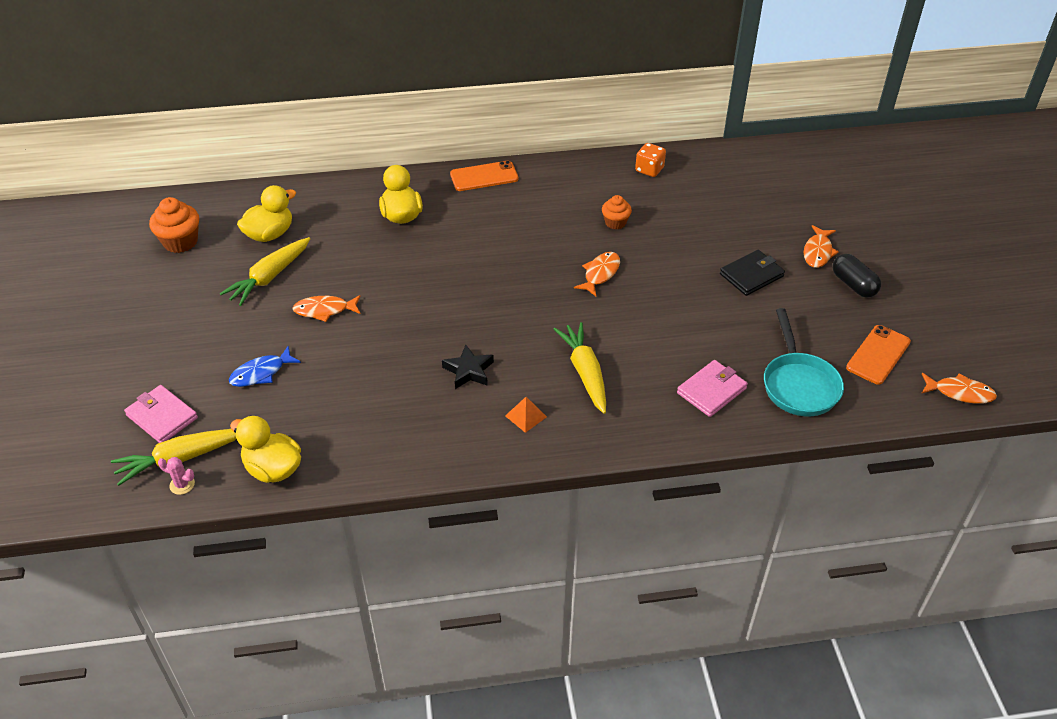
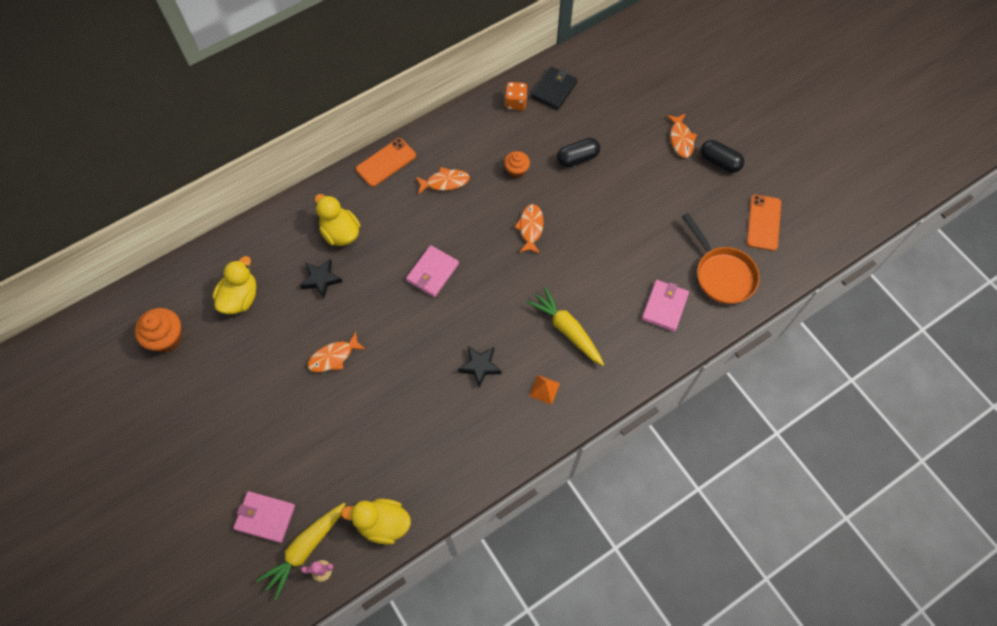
camera: 25 degrees left, 20 degrees up
yellow carrot [220,237,310,306] -> none
blue fish [229,346,301,387] -> none
black wallet [720,250,785,296] -> black wallet moved to [531,66,577,110]
turquoise pan [764,308,844,416] -> orange pan [682,213,760,304]
orange fish [921,373,997,404] -> orange fish moved to [415,167,470,195]
none -> black star [300,258,343,299]
none -> pink wallet [406,245,459,297]
none -> black capsule [557,138,600,167]

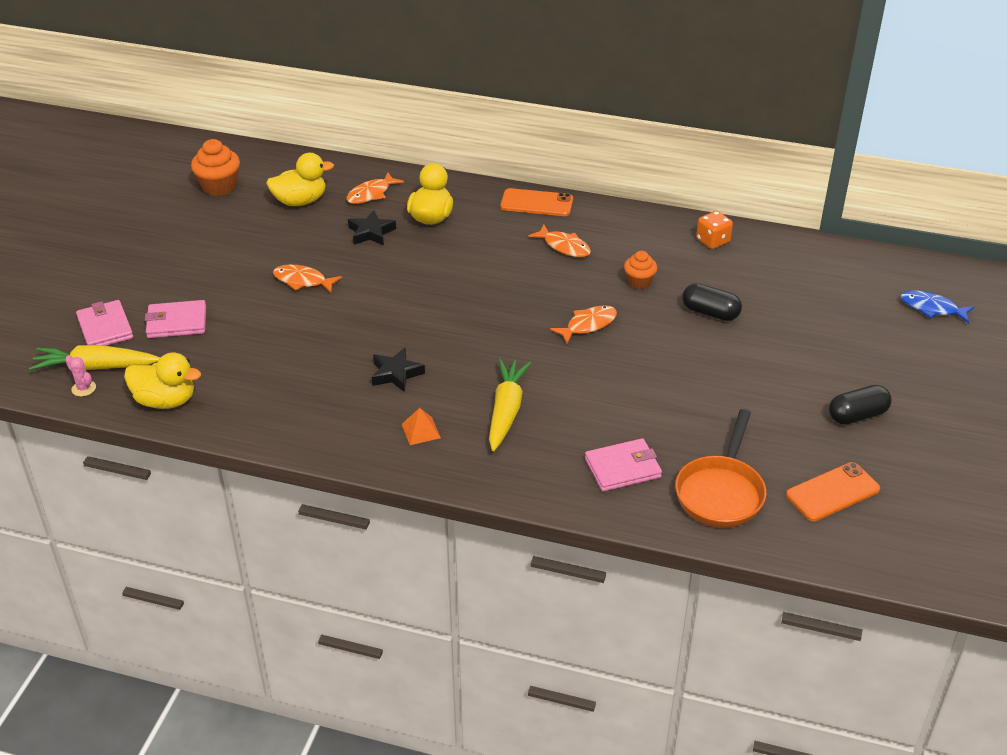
camera: 50 degrees right, 25 degrees down
yellow duck [341,499,411,545] -> yellow duck turned 135 degrees clockwise [124,352,201,409]
pink wallet [406,245,459,297] -> pink wallet moved to [145,300,206,338]
black wallet [531,66,577,110] -> none
orange fish [666,114,697,158] -> orange fish moved to [346,172,404,204]
black capsule [700,140,744,173] -> black capsule turned 75 degrees clockwise [829,385,892,425]
none -> blue fish [901,290,974,323]

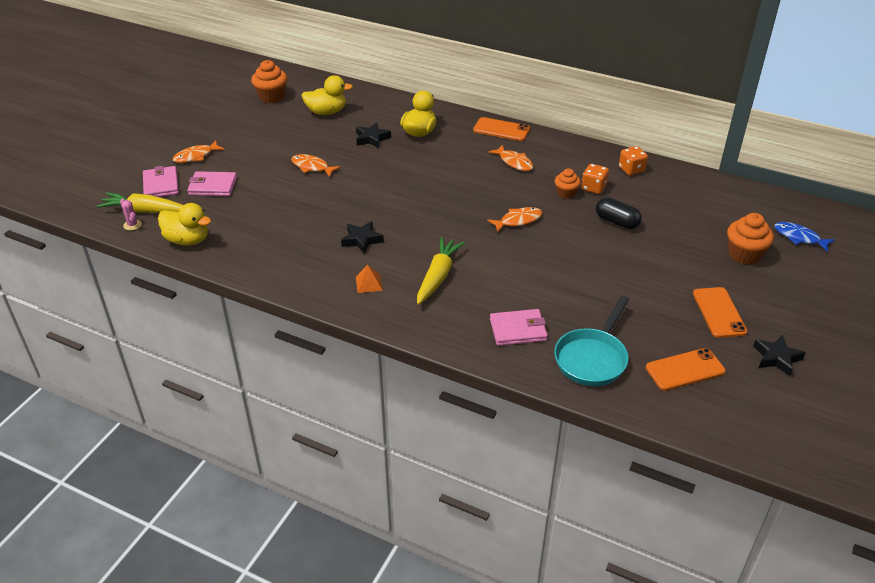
camera: 10 degrees right, 0 degrees up
orange fish [346,172,404,204] -> orange fish moved to [172,140,225,163]
orange pan [675,409,766,528] -> turquoise pan [554,296,629,386]
black capsule [829,385,892,425] -> orange phone [693,287,748,338]
none -> orange dice [581,164,609,194]
none -> orange cupcake [727,213,774,264]
none -> black star [753,334,805,376]

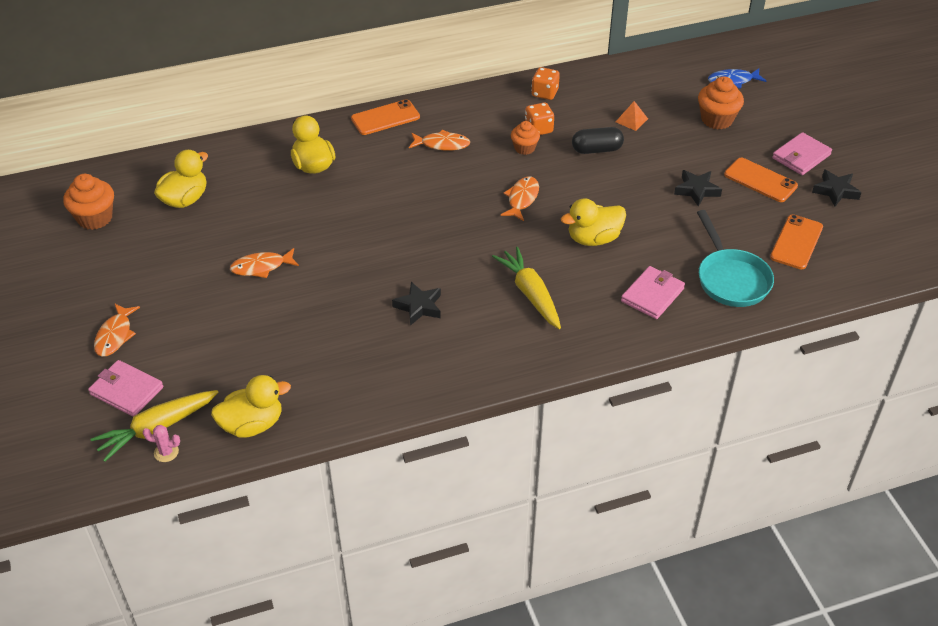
camera: 45 degrees left, 5 degrees up
pink wallet [187,171,237,196] -> pink wallet moved to [772,132,832,175]
black star [356,122,391,148] -> black star moved to [674,170,722,207]
orange pyramid [356,265,383,293] -> orange pyramid moved to [616,101,648,131]
none -> yellow duck [561,198,626,246]

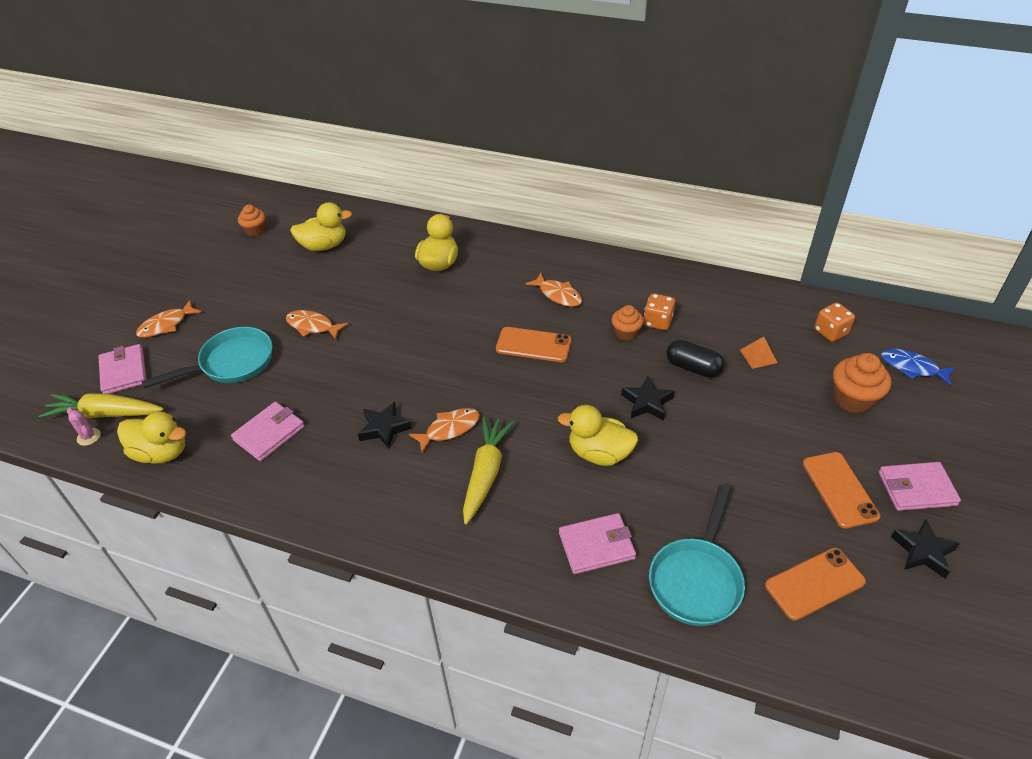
camera: 40 degrees right, 0 degrees up
orange cupcake [63,174,114,230] -> orange cupcake [238,205,266,237], size x0.63
orange phone [351,99,420,135] -> orange phone moved to [496,327,572,362]
orange fish [501,176,539,221] -> orange fish moved to [409,408,480,453]
orange dice [531,67,560,100] -> orange dice moved to [814,302,855,342]
black star [674,170,722,207] -> black star moved to [621,376,674,421]
none -> turquoise pan [141,327,272,389]
none -> pink wallet [231,402,305,461]

